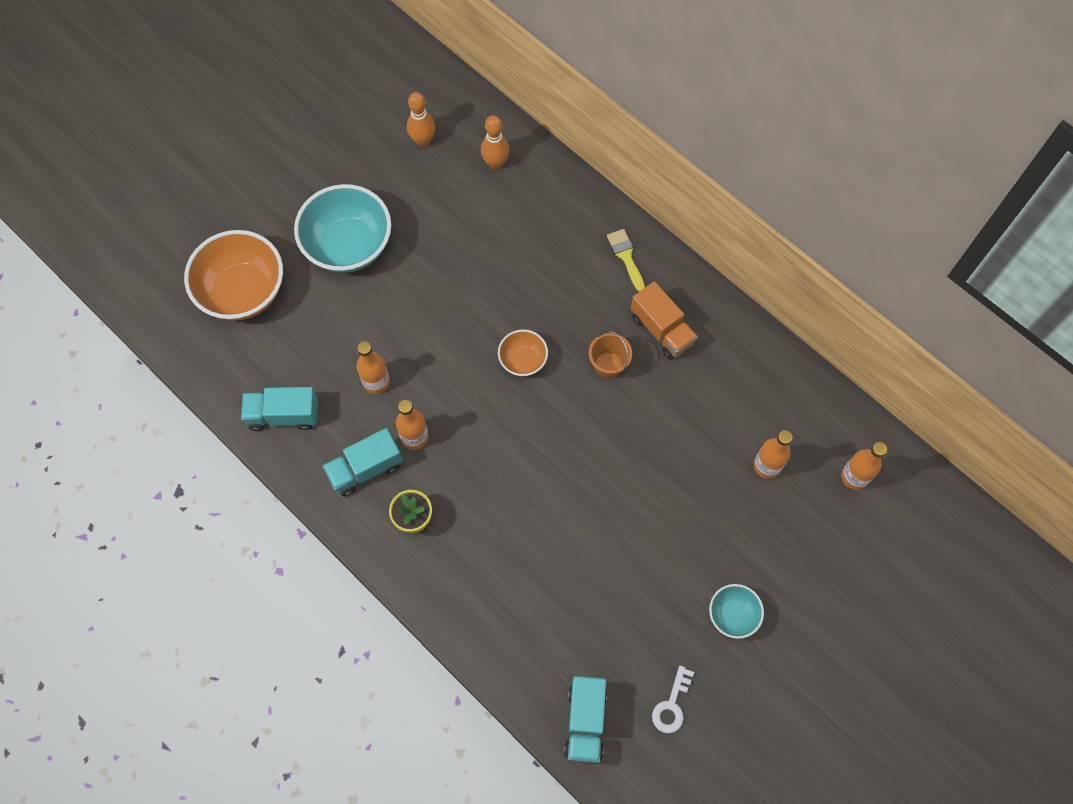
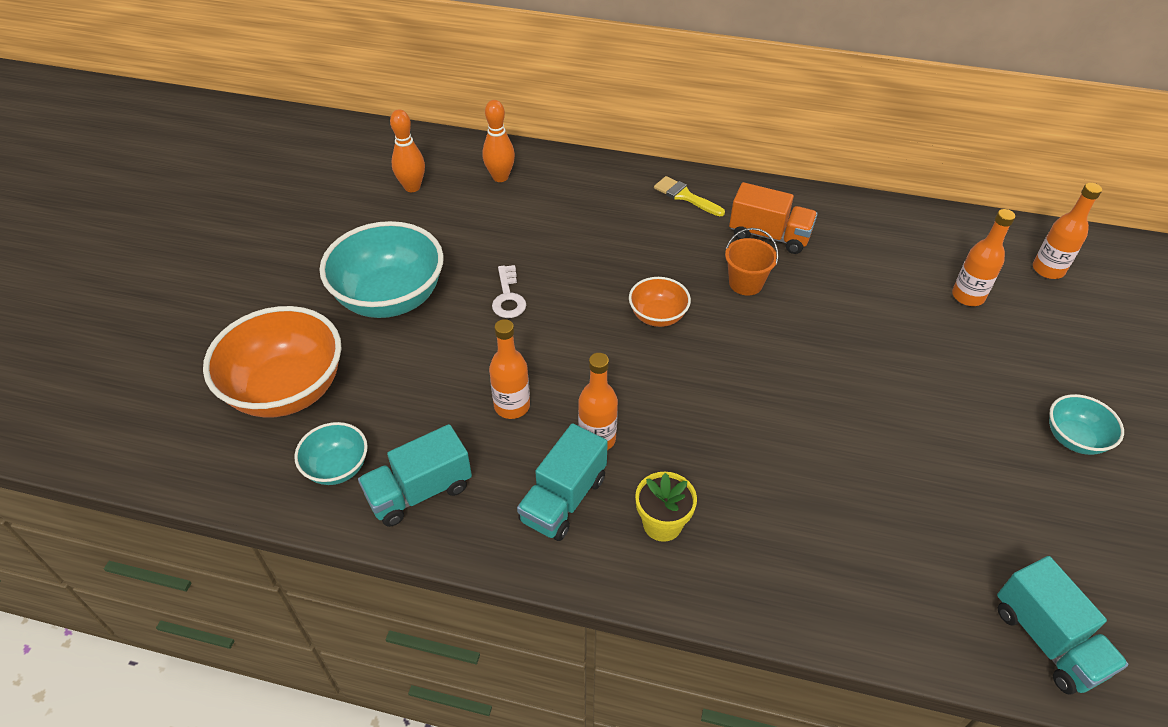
camera: 30 degrees left, 20 degrees down
white key [652,666,694,733] -> white key moved to [492,265,526,318]
none -> turquoise bowl [294,422,368,485]

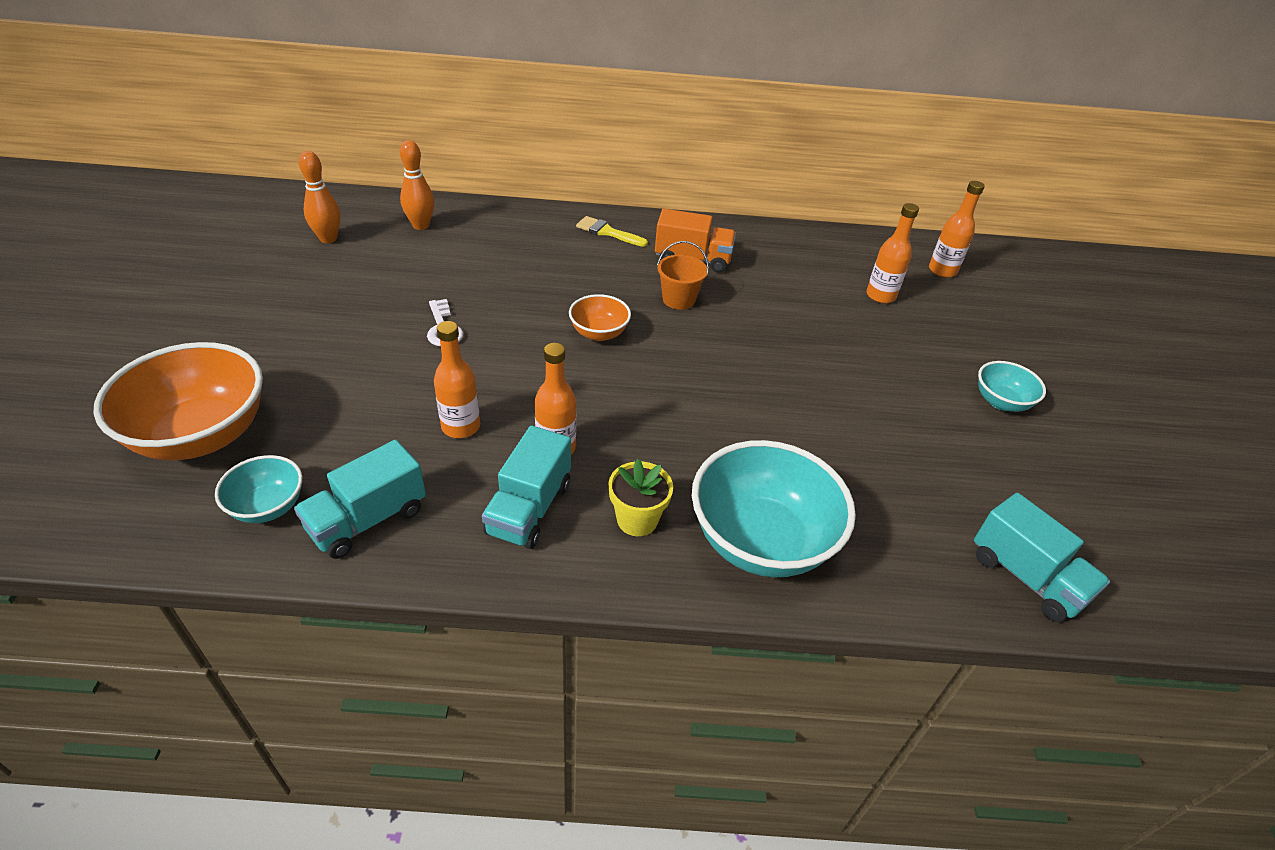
camera: 15 degrees left, 5 degrees down
turquoise bowl [320,221,444,318] -> turquoise bowl moved to [692,440,856,578]

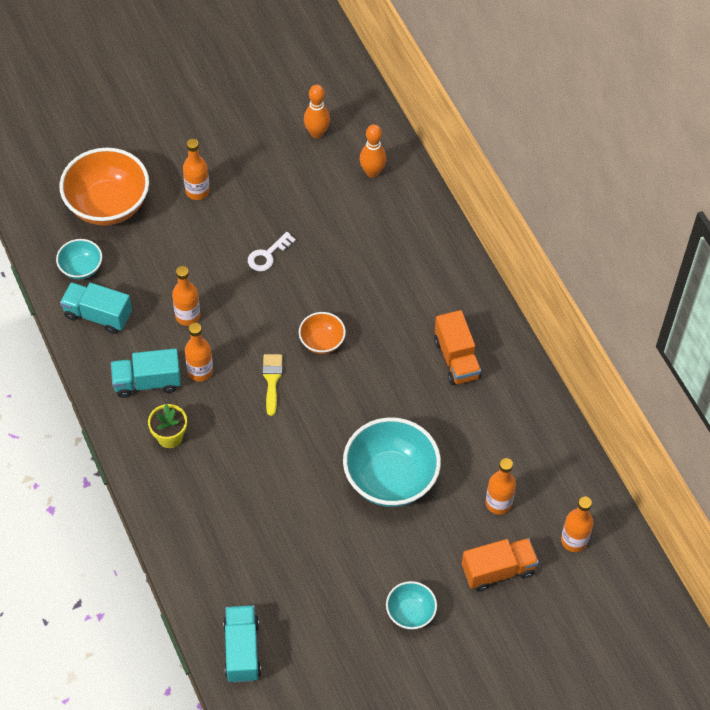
camera: 65 degrees right, 15 degrees up
yellow brush [576,216,648,247] -> yellow brush moved to [262,354,283,416]
orange bucket [657,241,709,310] -> none
turquoise bowl [692,440,856,578] -> turquoise bowl moved to [343,417,441,507]
turquoise truck [974,493,1110,622] -> turquoise truck turned 150 degrees clockwise [223,605,261,683]
none -> orange bottle [183,139,210,200]
none -> orange truck [462,538,539,592]

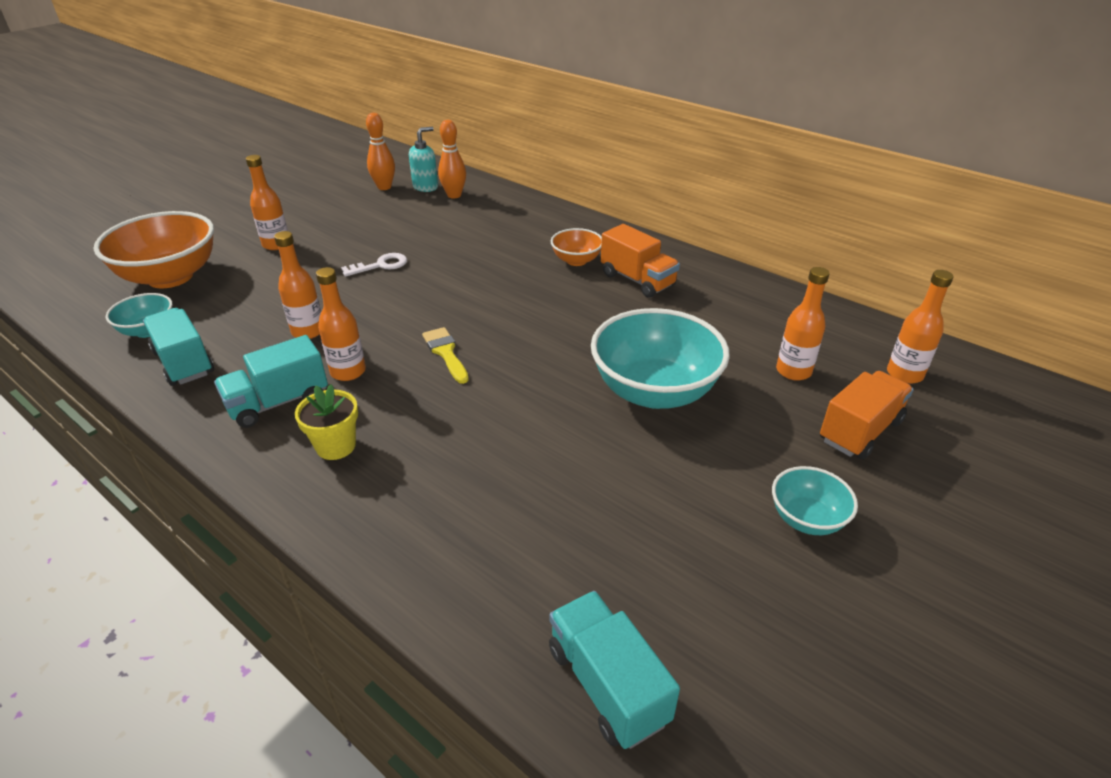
camera: 25 degrees left, 20 degrees down
turquoise truck [60,282,132,334] -> turquoise truck turned 60 degrees clockwise [143,308,214,386]
white key [248,232,296,271] -> white key turned 135 degrees counterclockwise [341,253,407,277]
orange bowl [299,312,346,354] -> orange bowl moved to [551,228,602,266]
none -> turquoise soap dispenser [409,127,438,192]

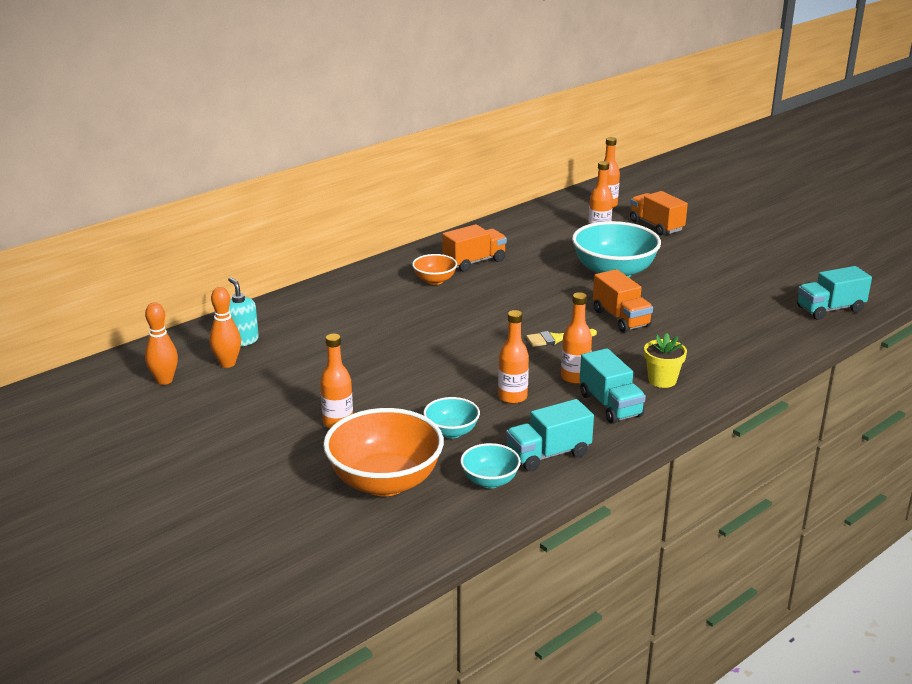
camera: 80 degrees left, 10 degrees down
white key [341,253,407,277] -> none
orange bowling pin [438,120,466,199] -> orange bowling pin moved to [145,302,178,385]
turquoise bowl [772,466,858,535] -> turquoise bowl moved to [423,397,480,439]
none -> orange truck [593,269,653,333]

